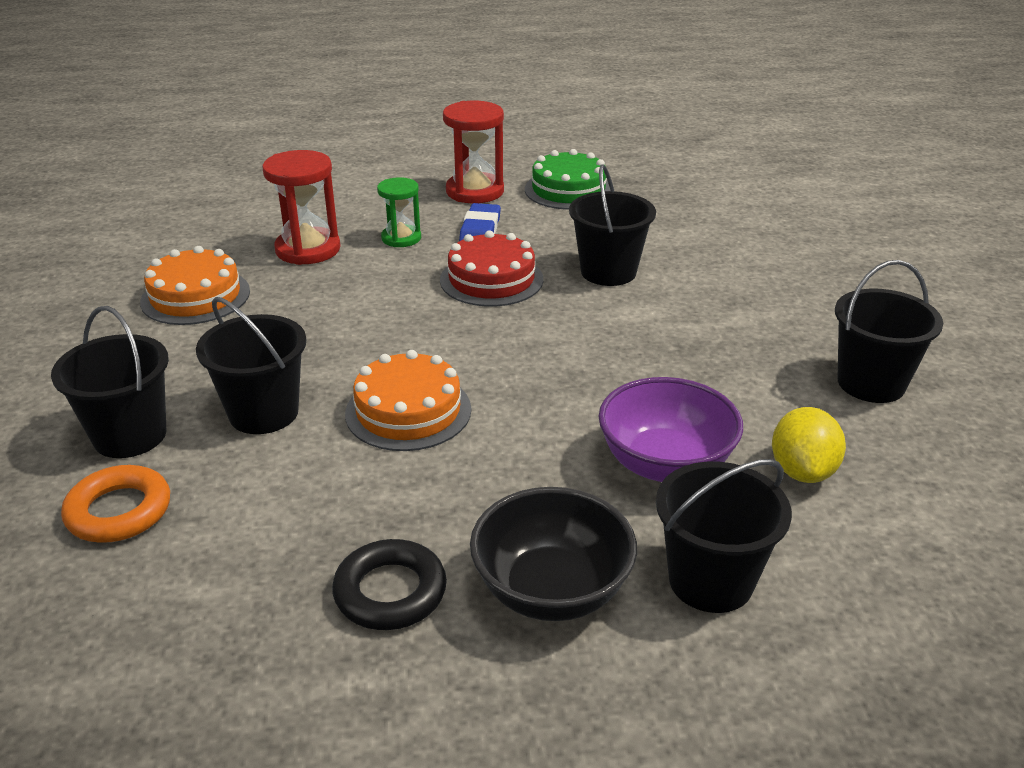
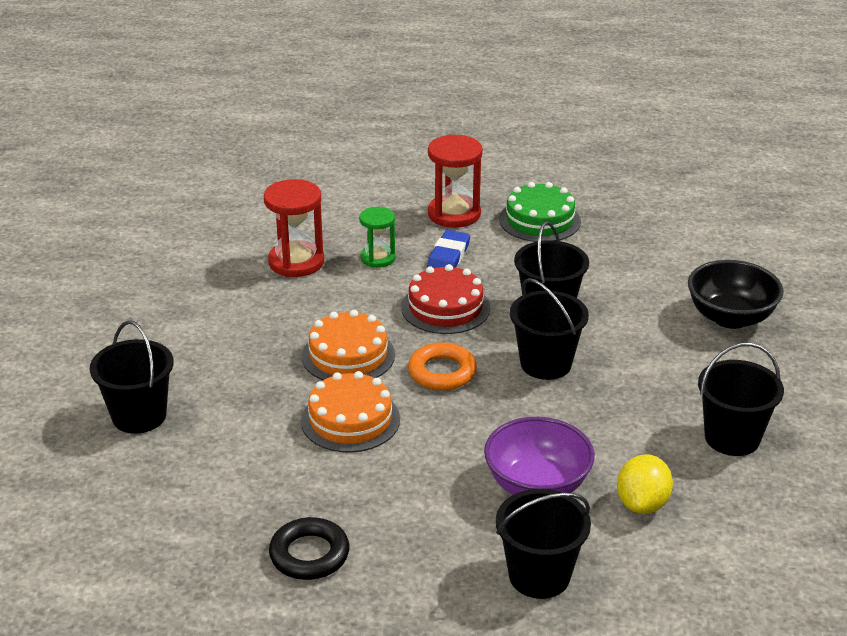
camera: 10 degrees right, 0 degrees up
orange ring [61,465,170,543] -> orange ring moved to [408,342,477,390]
orange cake [140,246,250,325] -> orange cake moved to [302,310,395,380]
black bucket [196,297,306,434] -> black bucket moved to [510,278,589,380]
black bowl [470,487,637,621] -> black bowl moved to [688,260,784,329]

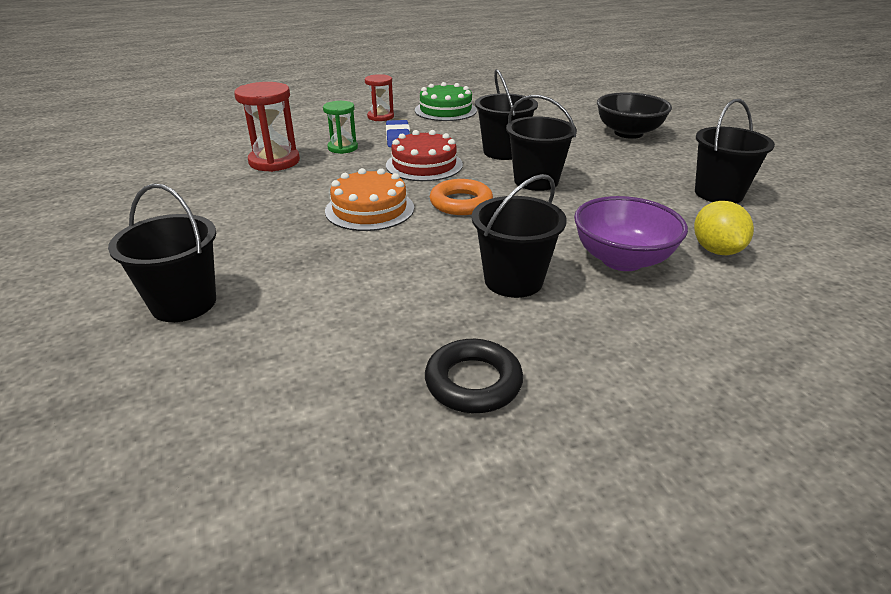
camera: 25 degrees left, 0 degrees up
orange cake [301,371,400,453] -> none
red hourglass [428,135,483,228] -> red hourglass [365,74,394,121], size x0.63
black bucket [496,489,591,599] -> black bucket moved to [472,174,567,298]

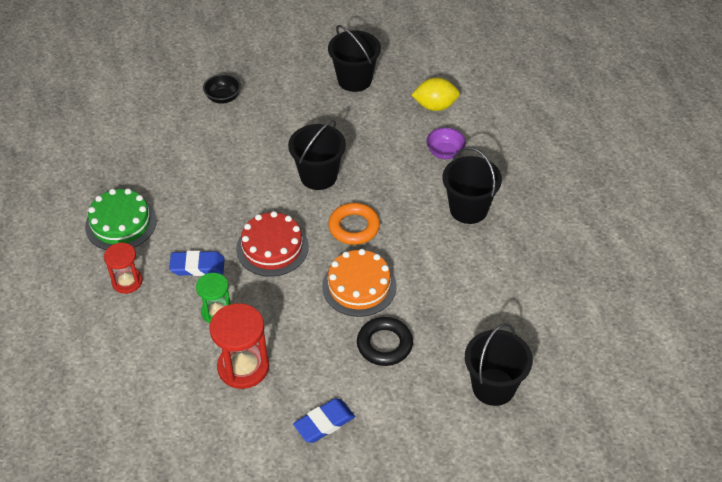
camera: 85 degrees left, 15 degrees up
black ring [425,339,523,413] -> black ring moved to [357,317,413,366]
black bucket [475,69,538,160] -> none
purple bowl [574,196,688,271] -> purple bowl [426,127,466,159], size x0.57
black bowl [597,92,672,139] -> black bowl [203,74,241,104], size x0.57
none -> blue eraser [293,398,355,443]

